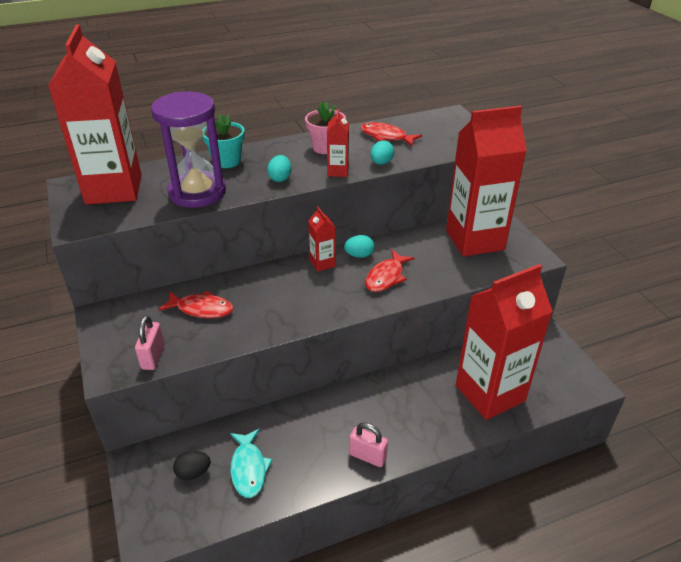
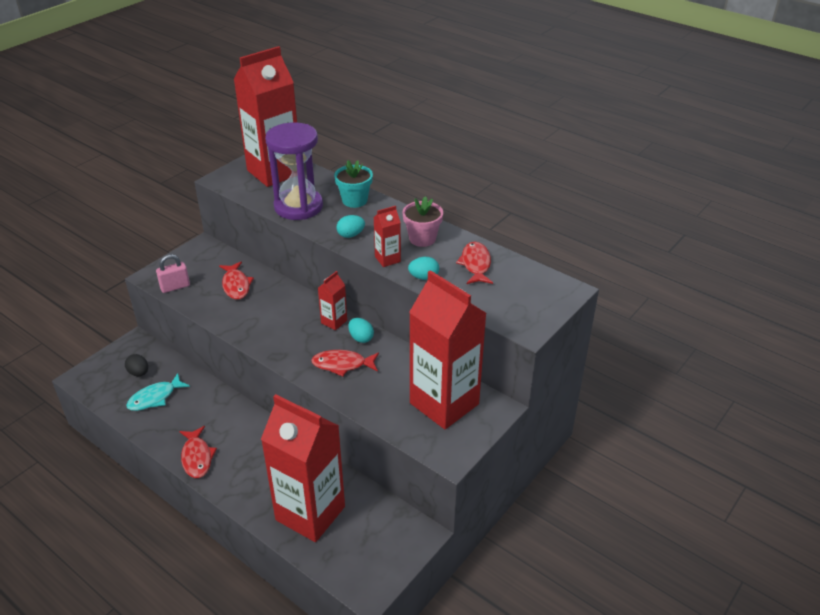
camera: 60 degrees right, 0 degrees up
pink padlock [349,423,388,467] -> red fish [179,426,217,478]

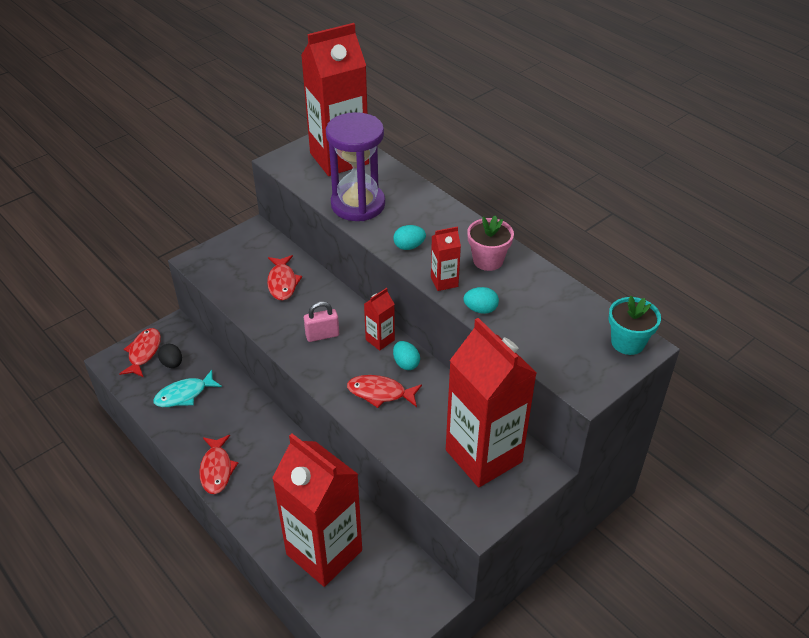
camera: 10 degrees right, 5 degrees up
pink padlock [156,254,190,293] -> pink padlock moved to [304,301,339,342]
turquoise flower pot [334,160,373,208] -> turquoise flower pot moved to [609,295,661,355]
red fish [456,241,493,284] -> red fish moved to [119,328,161,378]

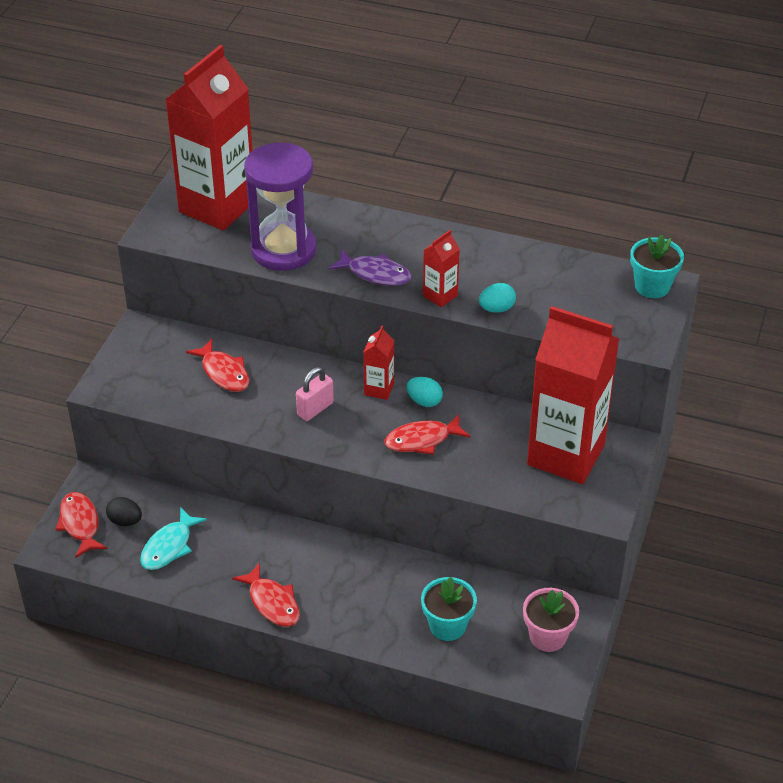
camera: 30 degrees left, 0 degrees up
red carton [272,434,362,587] -> turquoise flower pot [421,577,477,641]
turquoise egg [393,225,426,250] -> purple fish [328,249,411,286]
pink flower pot [467,215,514,271] -> pink flower pot moved to [523,588,579,652]

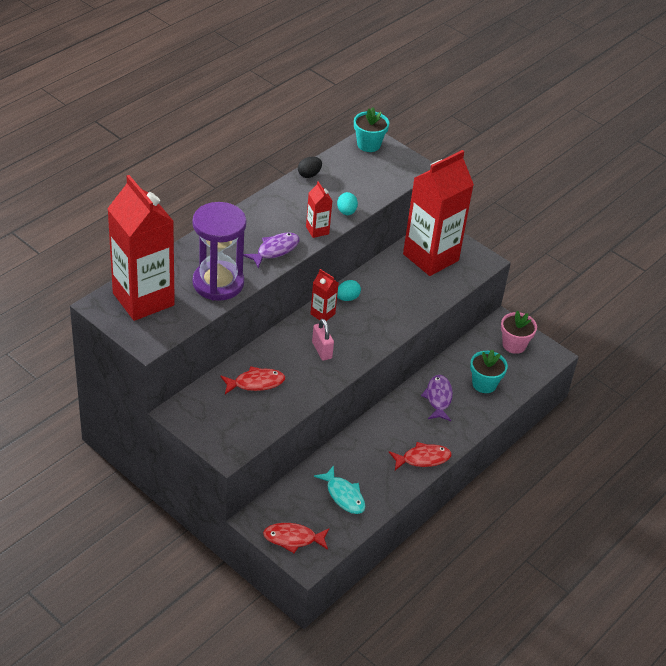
camera: 70 degrees left, 0 degrees up
black egg [106,497,142,526] -> black egg moved to [298,157,322,178]
red fish [384,414,471,454] -> none
none -> purple fish [421,375,453,421]

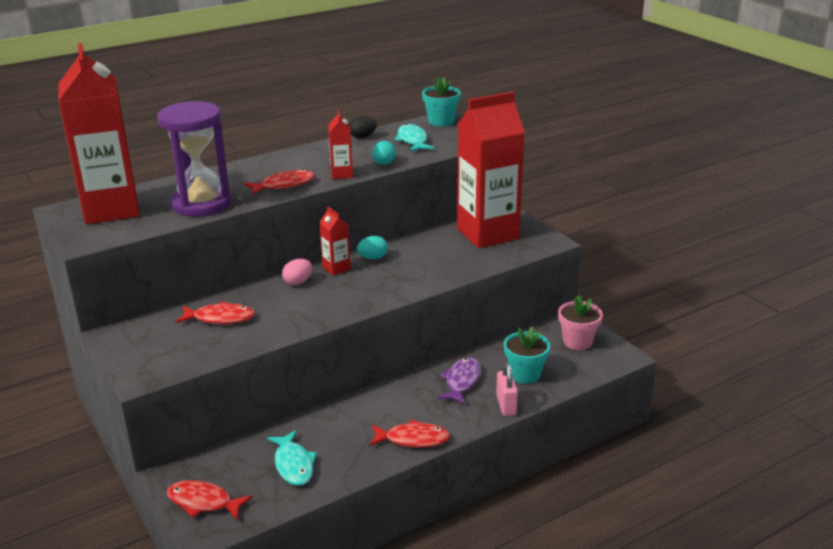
camera: 20 degrees right, 15 degrees down
purple fish [243,232,300,268] -> red fish [244,169,315,195]
pink padlock [312,319,334,361] -> pink padlock moved to [496,362,518,416]
none -> pink egg [282,259,312,285]
none -> turquoise fish [394,124,434,152]

